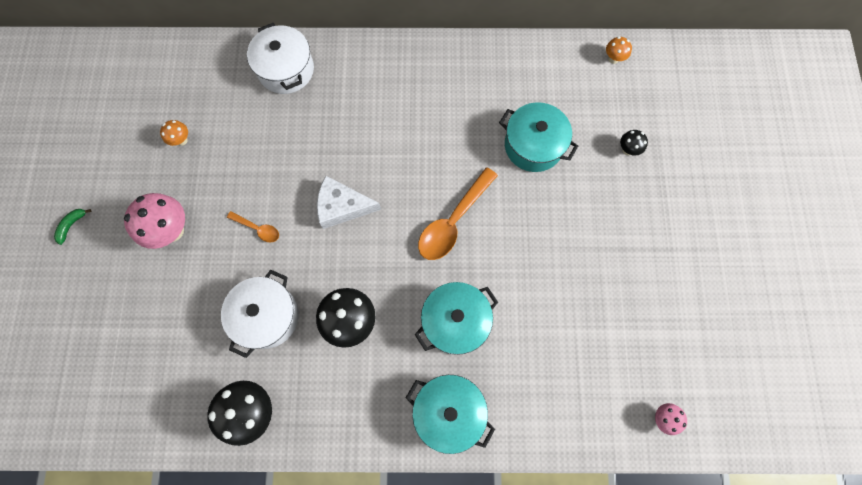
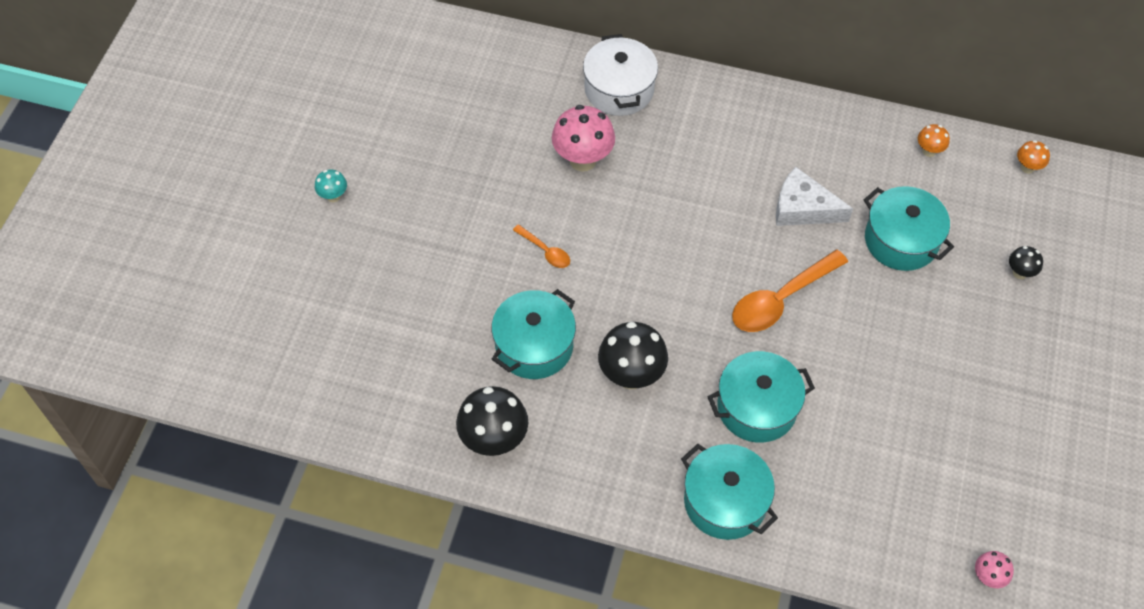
camera: 15 degrees right, 15 degrees down
green banana [54,209,91,245] -> turquoise mushroom [315,169,347,202]
pink mushroom [124,193,185,249] -> pink mushroom moved to [552,105,615,172]
orange mushroom [160,120,188,146] -> orange mushroom moved to [918,124,950,157]
white pot [221,270,299,358] -> turquoise pot [491,289,576,379]
white cheese [317,176,381,229] -> white cheese moved to [776,167,853,226]

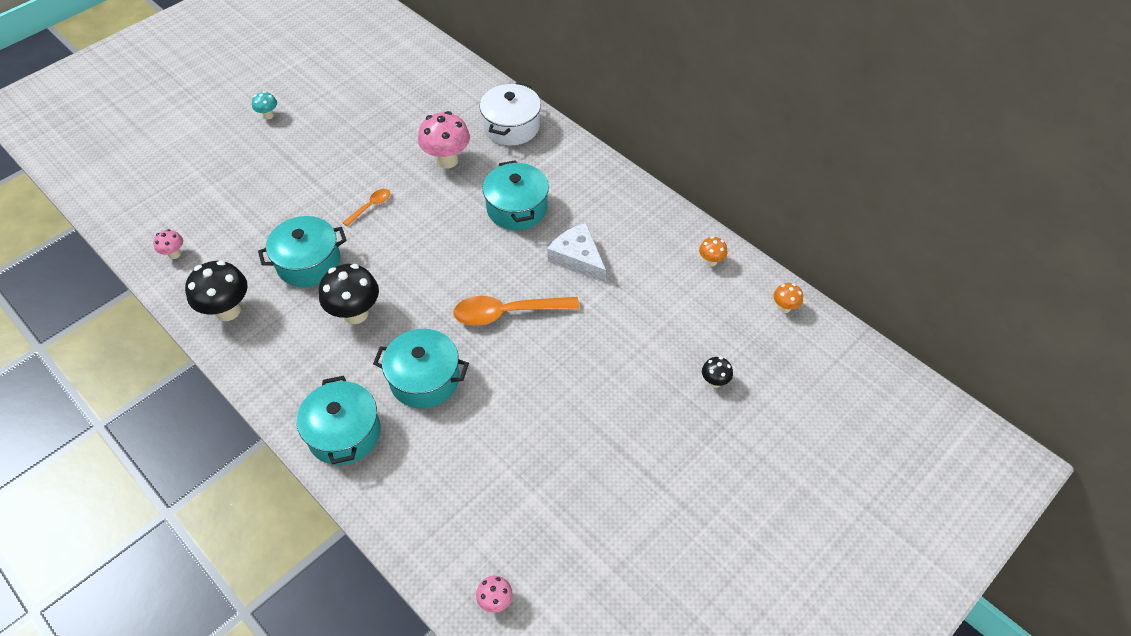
camera: 30 degrees right, 5 degrees down
orange spoon [513,224,570,268] -> orange spoon turned 120 degrees counterclockwise [343,189,390,227]
turquoise pot [863,186,954,271] -> turquoise pot moved to [483,160,549,230]
none -> pink mushroom [153,229,183,259]

